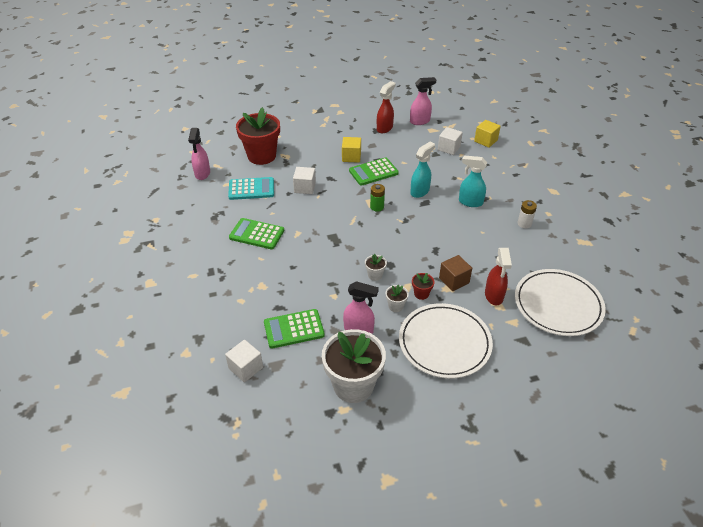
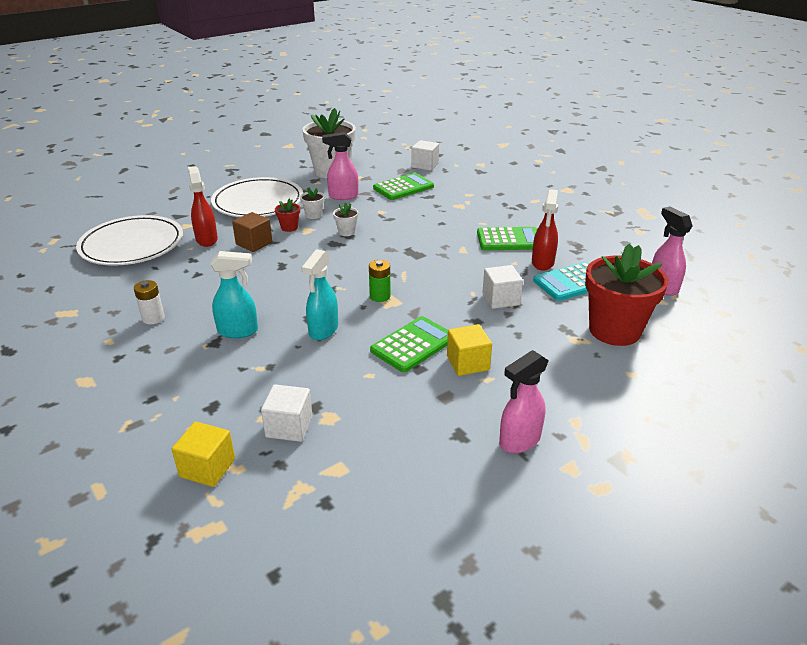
camera: 160 degrees right, 10 degrees down
red spray bottle [377,81,396,133] -> red spray bottle moved to [532,189,558,271]
pink spray bottle [410,77,436,125] -> pink spray bottle moved to [499,350,549,453]

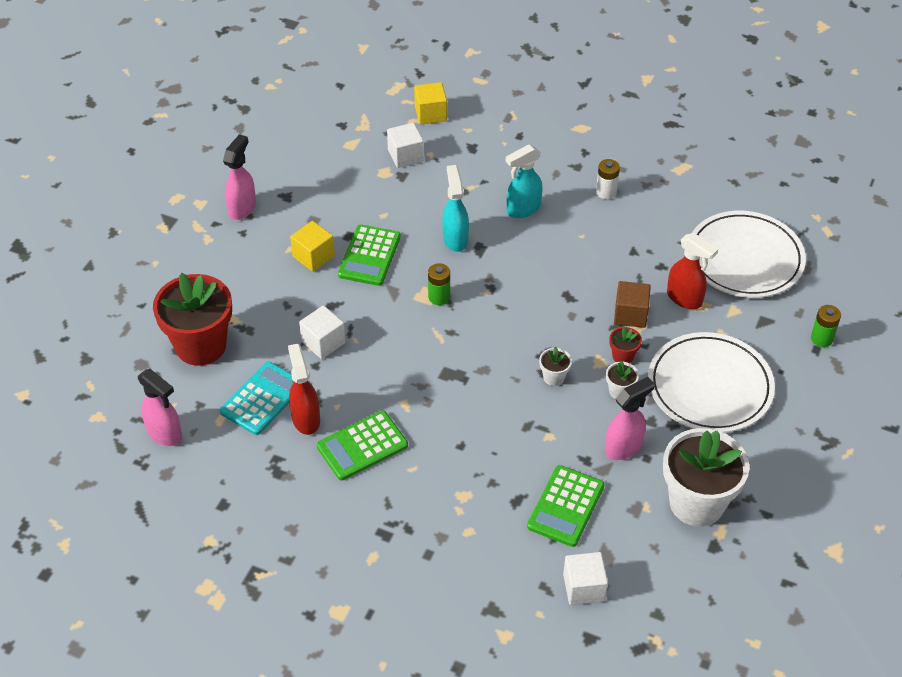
camera: 150 degrees right, 15 degrees up
none -> green battery [811,305,841,347]

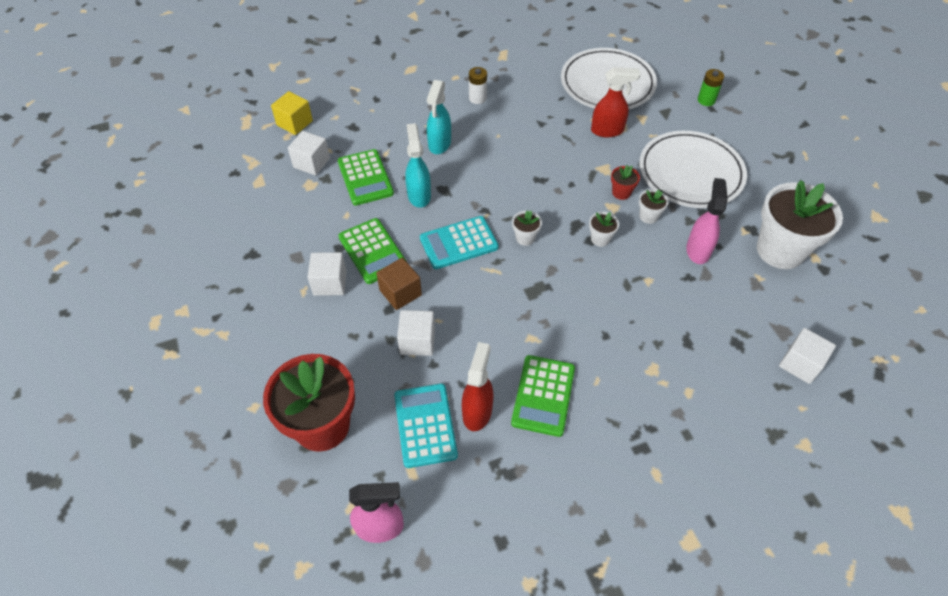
camera: 45 degrees left, 5 degrees up
pink spray bottle [223,134,256,220] -> none
red spray bottle [288,344,320,435] -> red spray bottle turned 75 degrees clockwise [462,342,493,431]
yellow cube [290,221,335,272] -> white cube [307,252,347,296]
green battery [428,263,450,305] -> turquoise calculator [420,216,499,269]
turquoise spray bottle [442,165,469,252] -> turquoise spray bottle turned 45 degrees clockwise [405,123,431,208]
green calculator [527,465,604,547] -> green calculator moved to [338,149,394,206]
brown cube [614,281,651,328] -> brown cube moved to [376,258,422,310]
none -> white flower pot [512,210,542,246]

